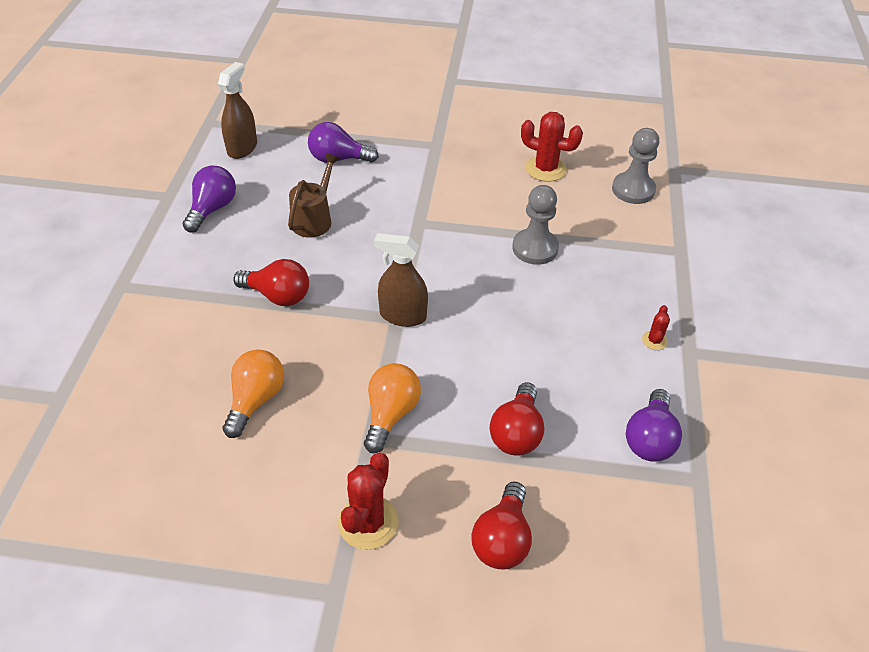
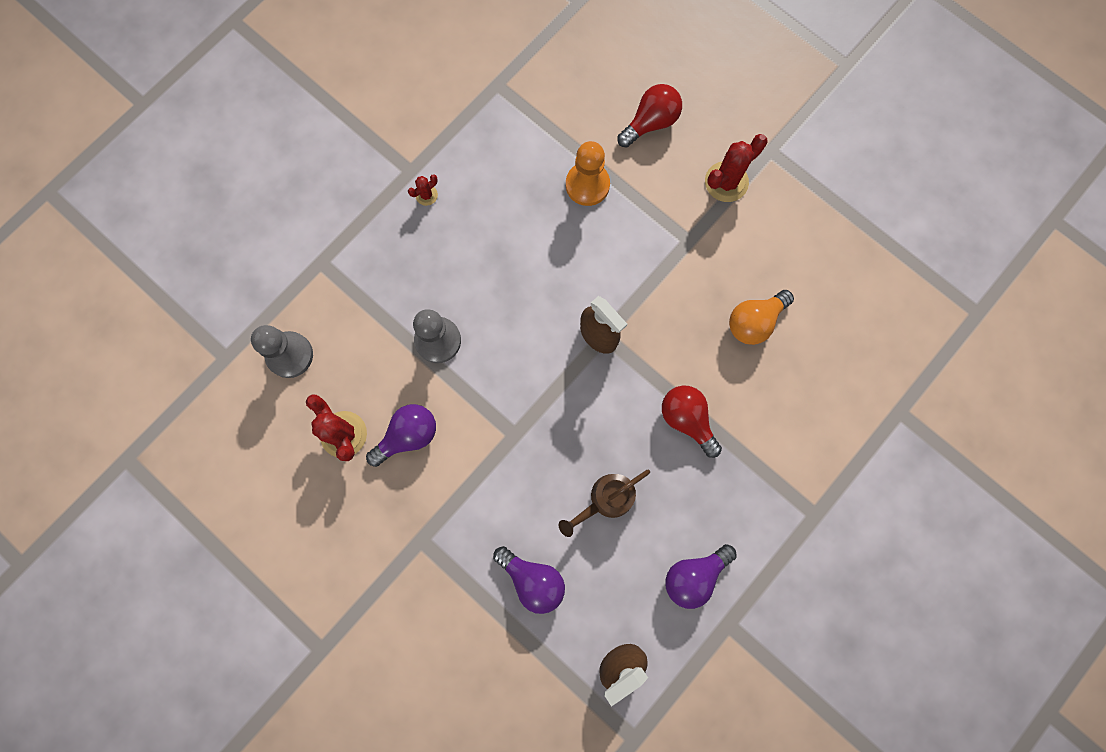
camera: 145 degrees left, 30 degrees up
orange light bulb [364,363,421,453] -> none
red light bulb [490,382,544,456] -> orange pawn [566,141,610,206]
purple light bulb [626,389,682,462] -> purple light bulb moved to [366,404,436,467]

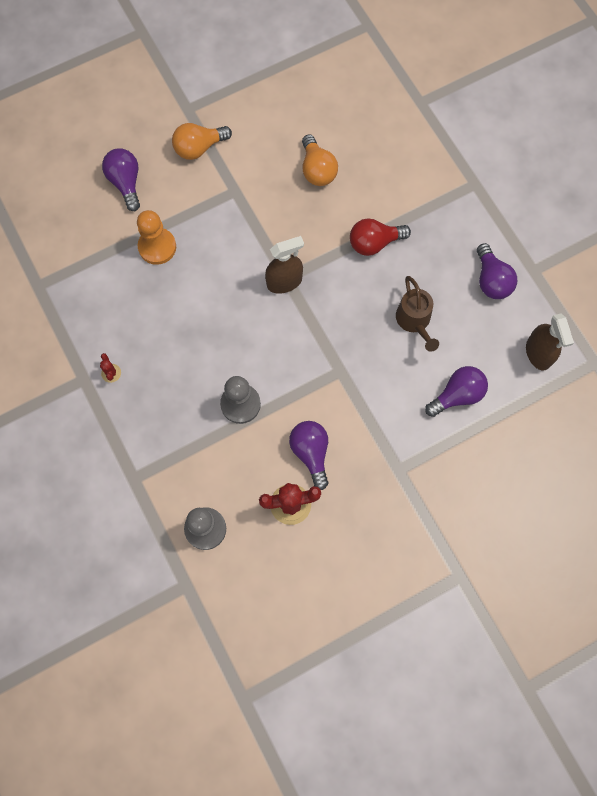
camera: 70 degrees left, 5 degrees down
red light bulb [617,84,682,148] -> purple light bulb [102,149,140,211]
red cactus [705,134,768,202] -> orange light bulb [172,123,232,160]

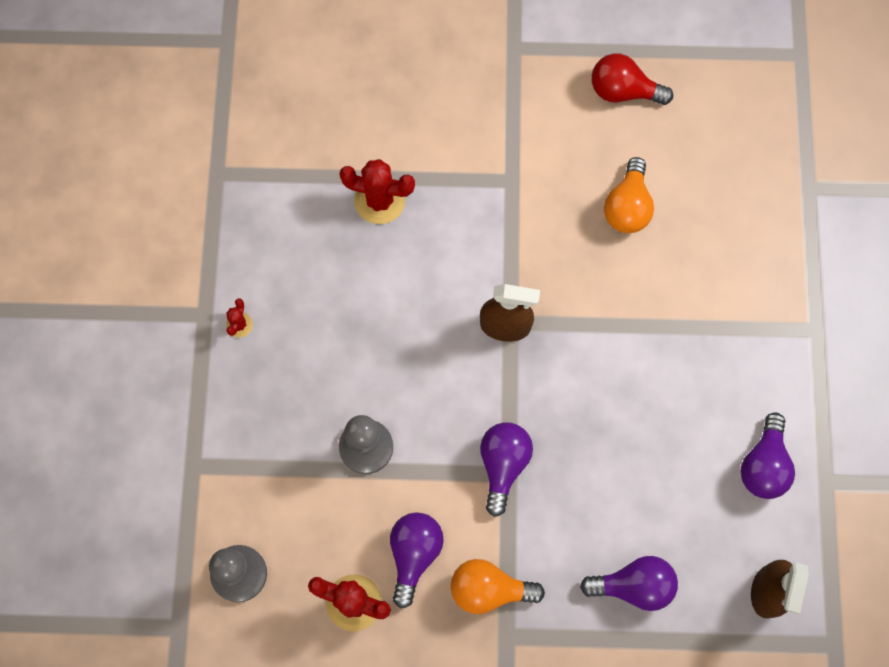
camera: 30 degrees right, 0 degrees up
purple light bulb [102,149,140,211] -> purple light bulb moved to [480,422,533,517]
orange pawn [137,210,176,265] -> red cactus [339,159,415,224]
orange light bulb [172,123,232,160] -> orange light bulb moved to [450,559,545,614]
red light bulb [350,219,411,256] -> red light bulb moved to [592,53,673,105]
brown watering can [396,276,439,352] -> none

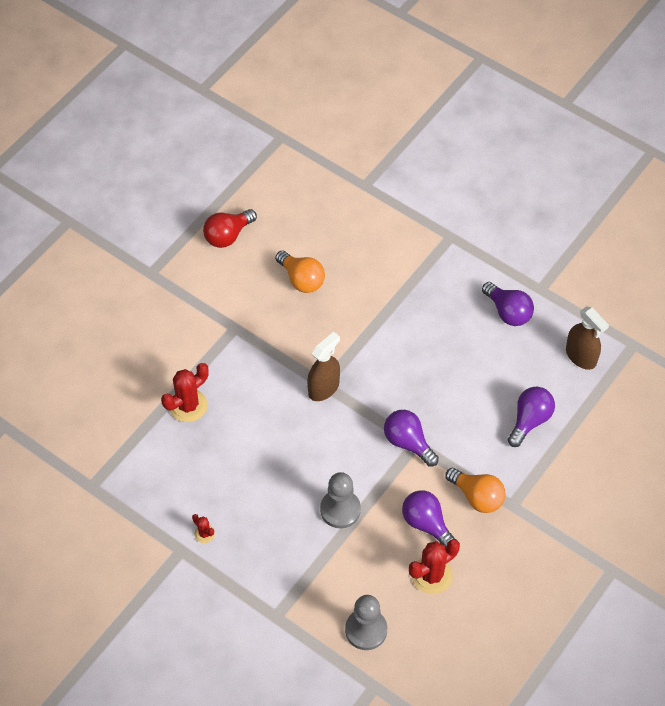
camera: 55 degrees left, 15 degrees down
orange light bulb [450,559,545,614] -> orange light bulb turned 90 degrees counterclockwise [445,468,506,513]

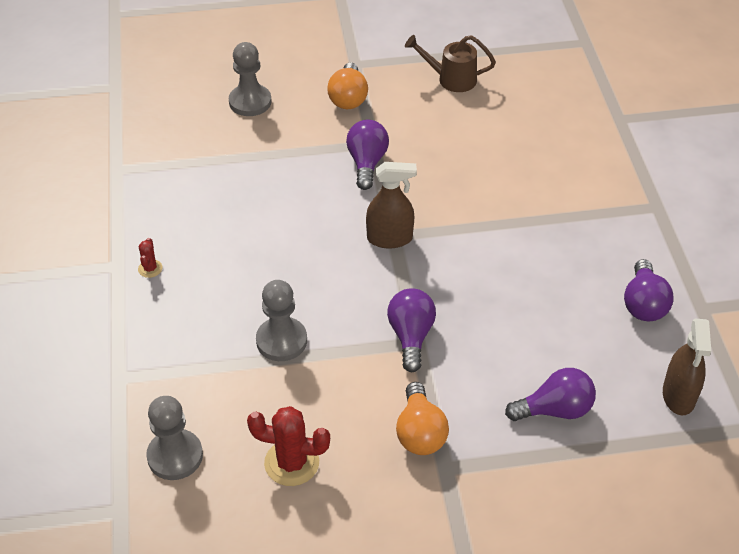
camera: 45 degrees right, 10 degrees down
red cactus [161,363,209,422] -> none
red light bulb [203,209,257,248] -> brown watering can [405,35,496,92]
orange light bulb [275,251,325,293] -> orange light bulb moved to [327,63,368,109]
purple light bulb [402,490,456,549] -> purple light bulb moved to [346,120,389,190]
none -> grey pawn [229,42,272,116]

